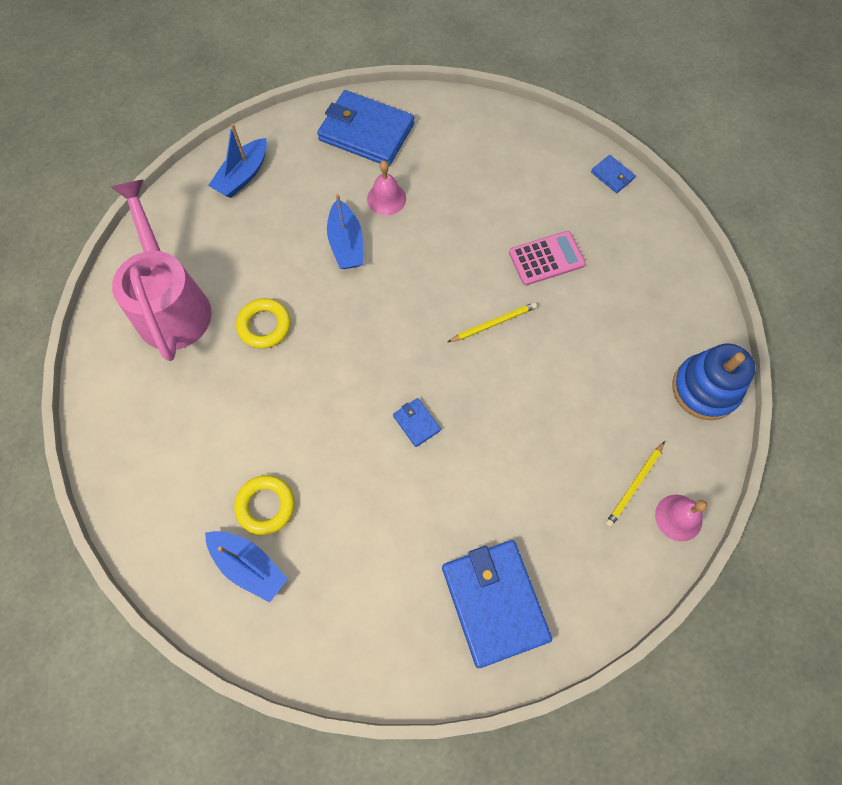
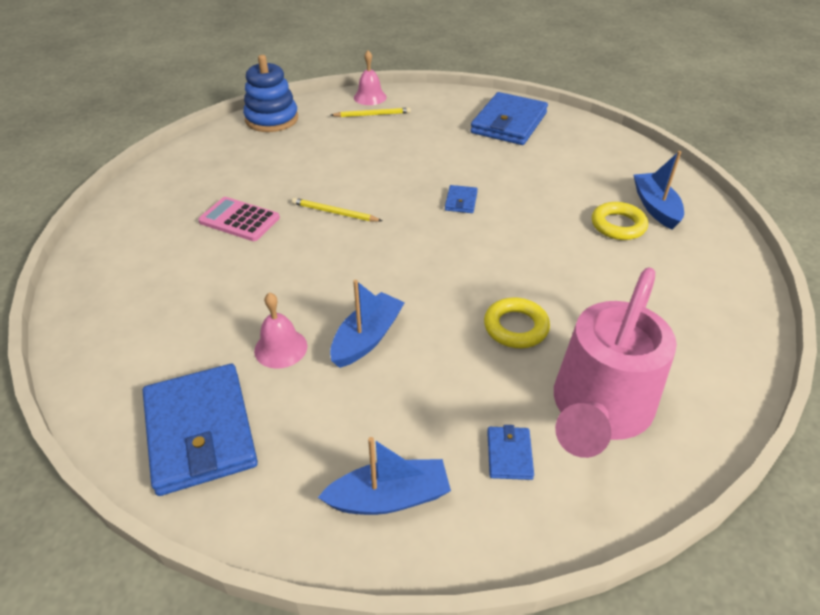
camera: 135 degrees left, 25 degrees down
blue wallet [591,155,636,193] -> blue wallet moved to [487,425,534,480]

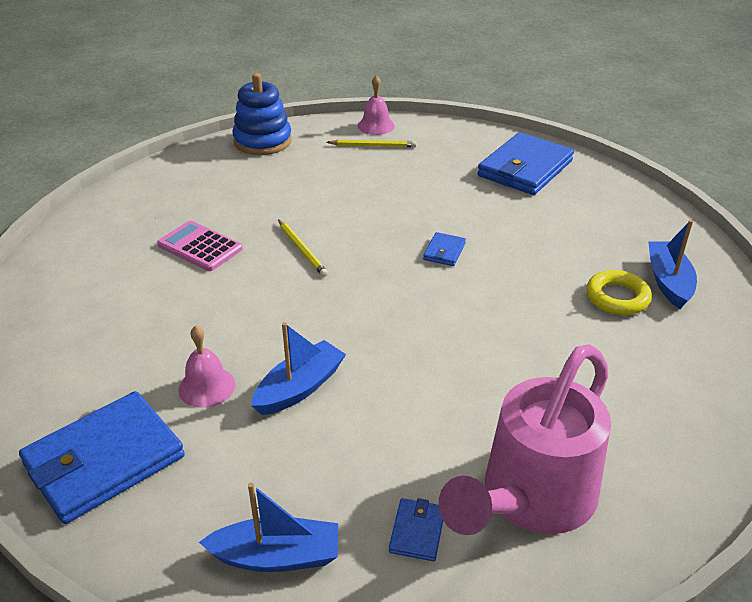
camera: 10 degrees right, 5 degrees down
blue wallet [143,364,258,496] -> blue wallet turned 60 degrees clockwise [19,391,185,524]
yellow pencil [292,198,382,222] -> yellow pencil turned 150 degrees counterclockwise [278,219,328,277]
yellow ring [484,297,550,348] -> none

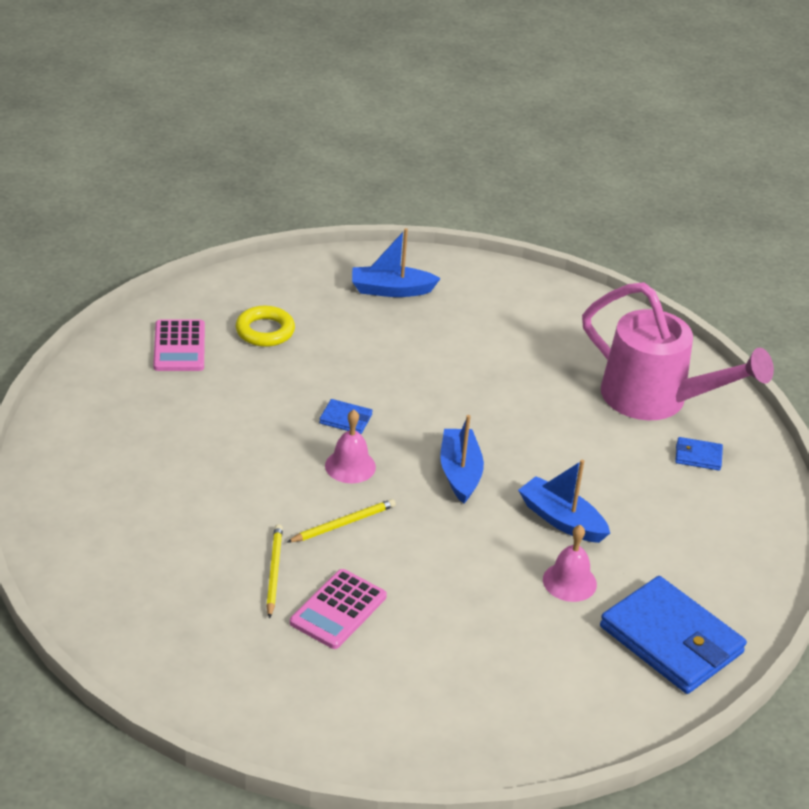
camera: 95 degrees left, 0 degrees up
blue boat [199,483,338,572] -> blue boat moved to [440,415,484,504]
blue stacking toy [232,73,292,155] -> none
yellow pencil [326,140,416,147] -> yellow pencil moved to [266,524,283,619]
pink bell [358,75,395,135] -> pink bell moved to [325,410,376,483]
blue wallet [477,132,574,195] -> pink calculator [153,320,205,371]
yellow ring [586,270,652,315] -> yellow ring moved to [236,306,295,347]

